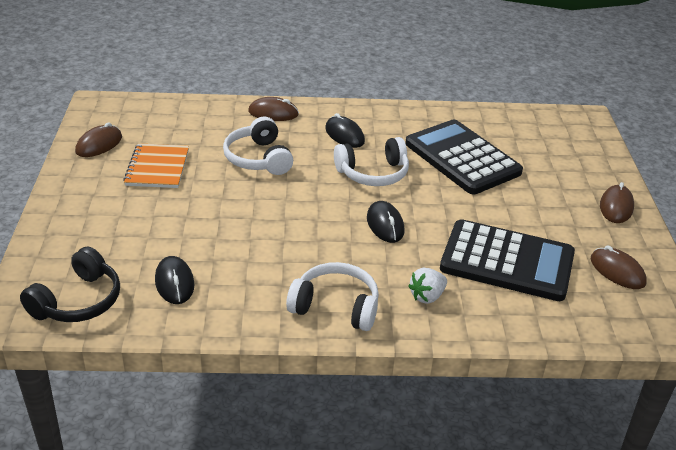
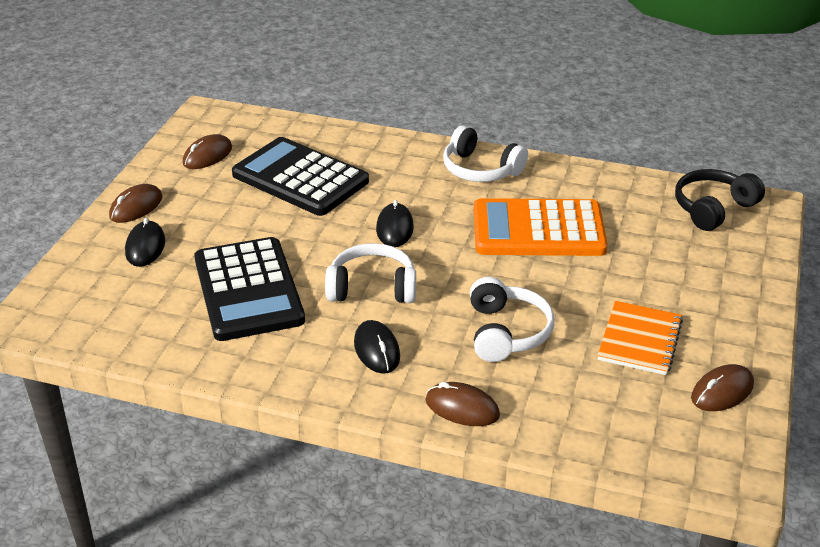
camera: 160 degrees left, 0 degrees up
black mouse [155,256,194,304] -> black mouse moved to [125,218,165,267]
white strawberry [408,268,447,304] -> none
brown mouse [591,245,647,289] -> brown mouse turned 60 degrees clockwise [183,134,232,169]
none -> orange calculator [474,198,608,256]

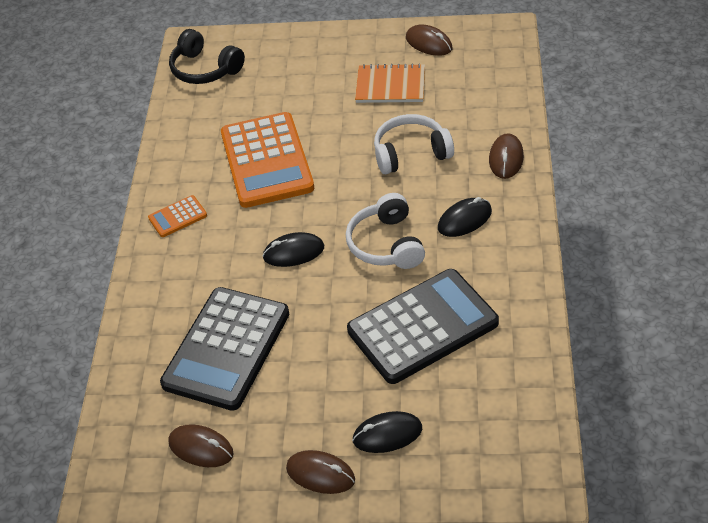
camera: 100 degrees left, 10 degrees up
white headphones [443,125,528,182] -> orange calculator [148,195,207,237]

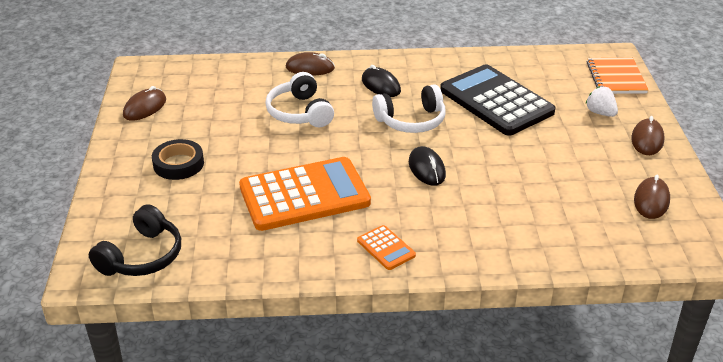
camera: 100 degrees left, 10 degrees down
black calculator [160,287,289,411] -> none
black mouse [352,411,422,453] -> white strawberry [585,86,618,117]
orange notebook [355,63,425,103] -> orange notebook moved to [587,58,648,94]
none -> black tape [152,139,204,180]

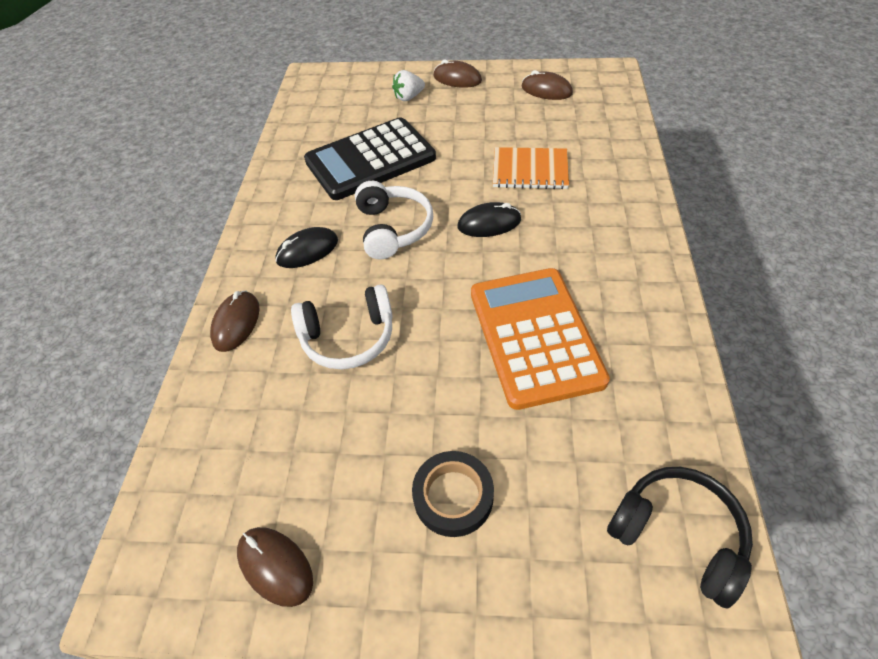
camera: 80 degrees left, 15 degrees up
orange calculator [357,225,416,270] -> none
orange notebook [587,58,648,94] -> orange notebook moved to [493,147,569,189]

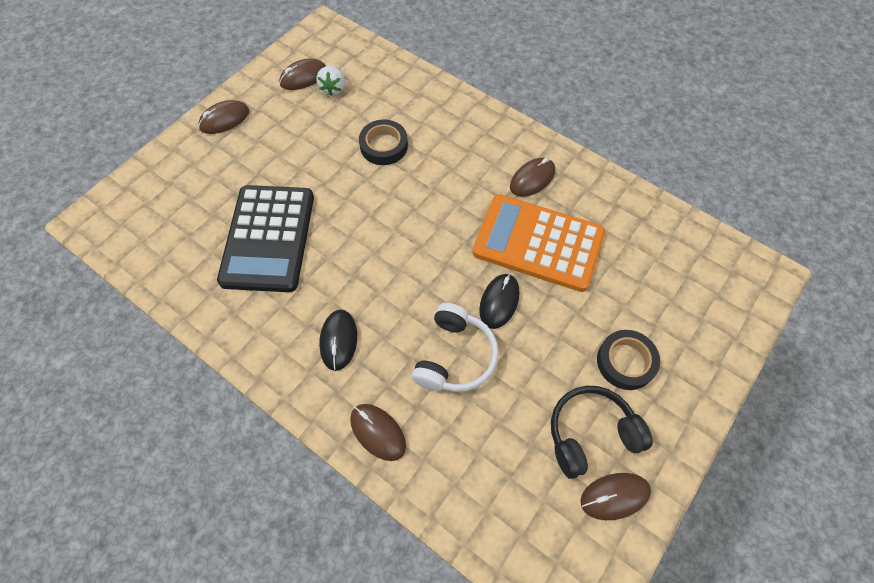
camera: 60 degrees left, 10 degrees up
white headphones [355,181,433,259] -> none
white strawberry [392,70,425,101] -> white strawberry moved to [316,66,345,96]
black mouse [458,202,521,237] -> black mouse moved to [479,274,519,329]
orange notebook [493,147,569,189] -> black tape [359,119,408,165]
black headphones [607,467,753,609] -> black headphones moved to [551,386,653,479]
none -> brown mouse [510,158,555,197]

